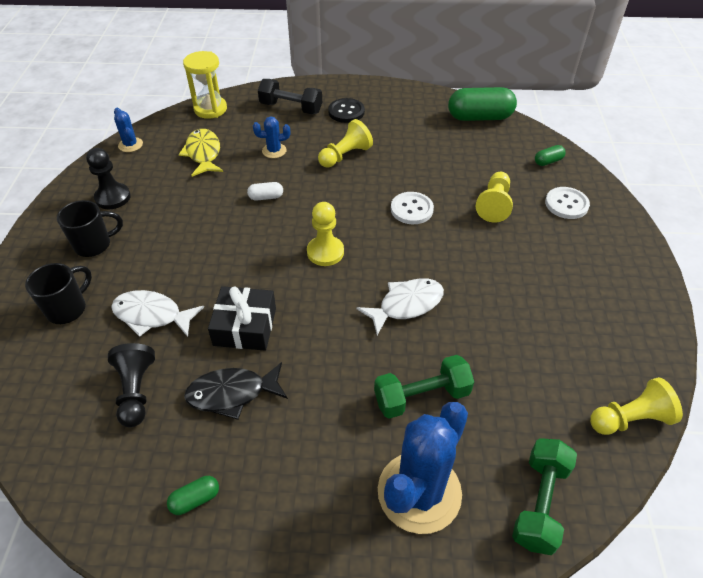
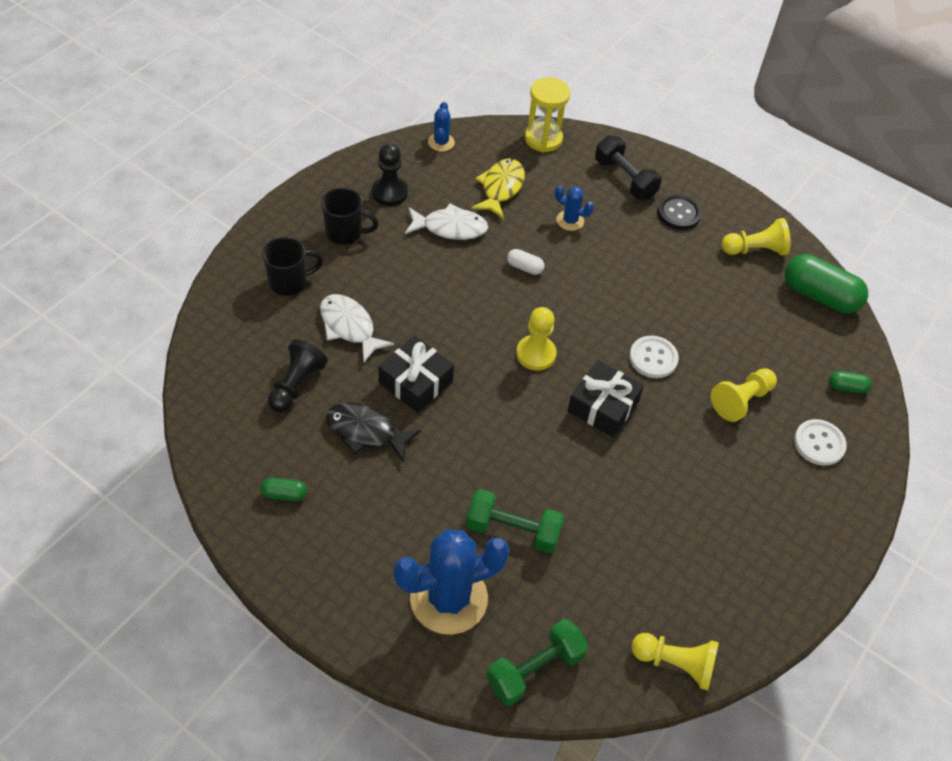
camera: 30 degrees right, 5 degrees up
yellow pawn [318,119,373,168] -> yellow pawn moved to [722,218,791,256]
white fish [357,278,444,335] -> white fish moved to [405,203,488,240]
none -> black gift [567,360,644,437]

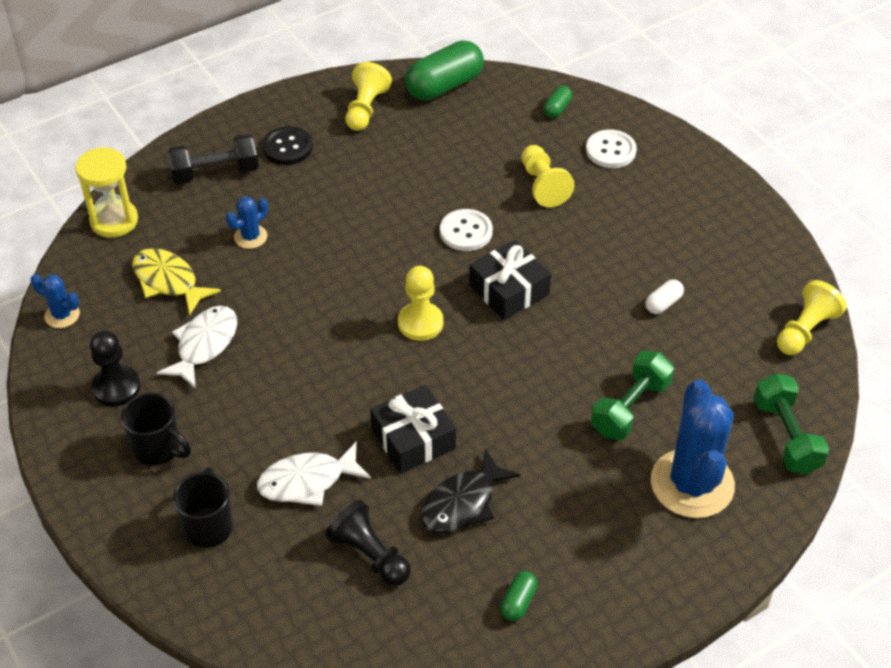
camera: 65 degrees left, 5 degrees down
black mug [321,188,379,245] -> black mug turned 90 degrees clockwise [121,393,191,466]
white capsule [507,249,544,275] -> white capsule moved to [645,279,684,314]

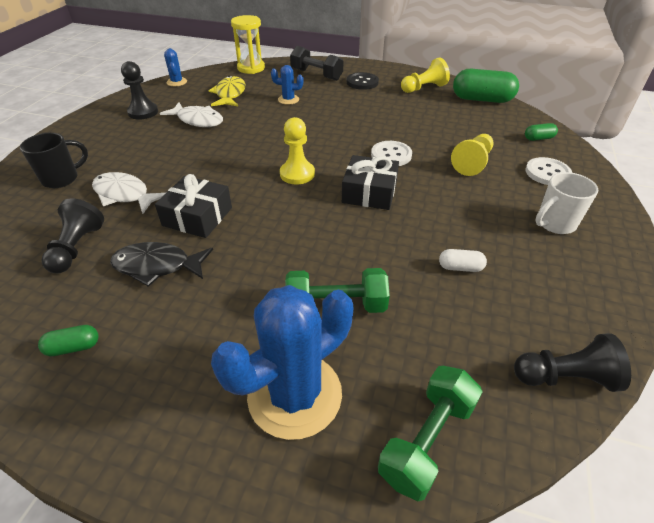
camera: 50 degrees right, 5 degrees down
black mug [121,393,191,466] -> none
white fish [157,306,237,389] -> white fish turned 45 degrees clockwise [160,102,223,127]
yellow pawn [777,280,847,355] -> black pawn [514,333,631,392]
none -> white mug [535,172,598,234]

